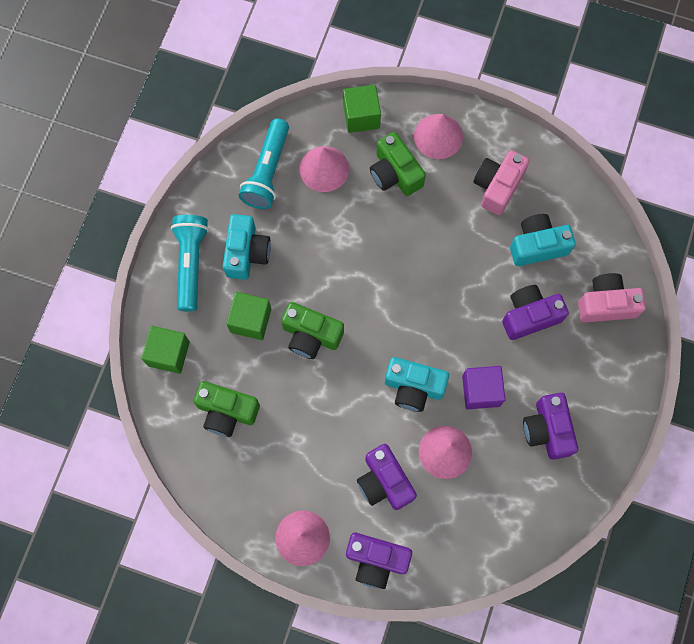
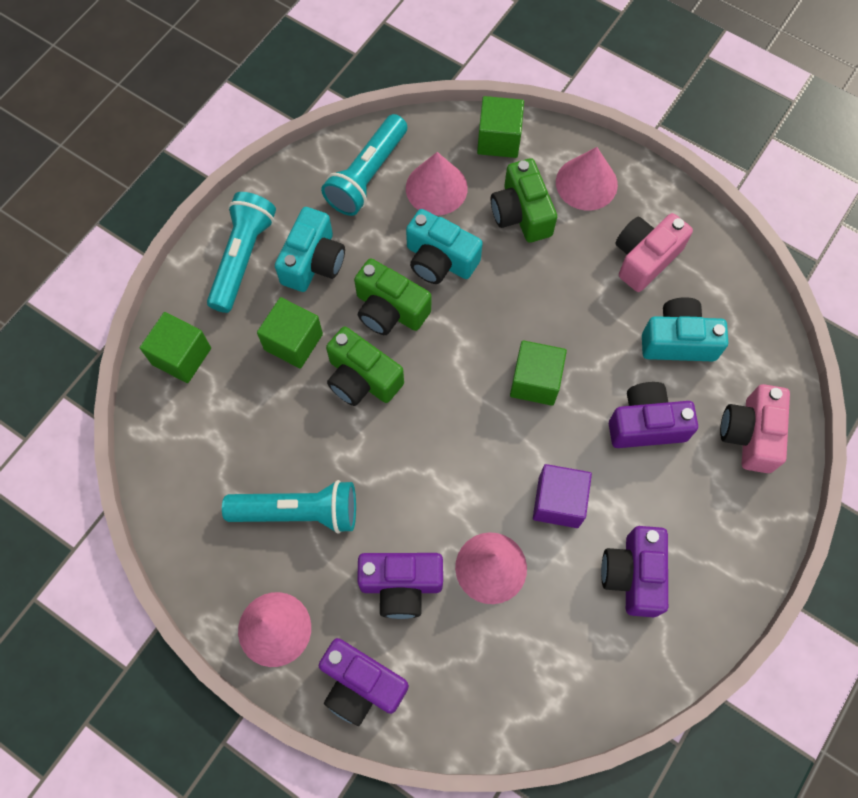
camera: 15 degrees right, 5 degrees down
green camera [194,381,260,437] -> green camera moved to [354,259,431,335]
purple camera [357,444,417,510] -> purple camera turned 75 degrees counterclockwise [357,553,443,619]
turquoise camera [385,357,449,412] -> turquoise camera moved to [406,209,483,284]
pink camera [578,273,646,322] -> pink camera turned 90 degrees counterclockwise [720,384,790,473]
none -> turquoise flashlight [222,480,356,534]
none -> green cube [510,340,567,406]

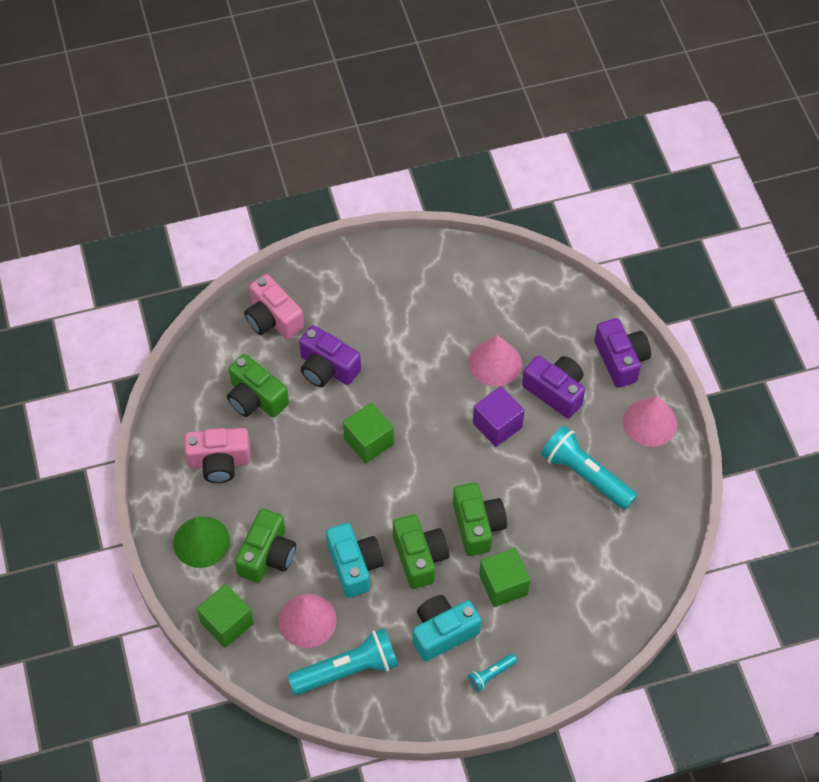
camera: 140 degrees left, 10 degrees down
green cube [140,312,211,383] -> none
turquoise flashlight [207,192,276,313] -> turquoise flashlight [468,654,517,692], size x0.48
purple cube [533,464,592,528] -> purple cube moved to [473,386,525,447]
pink cone [556,147,618,211] -> green cone [173,516,230,568]
purple camera [601,526,668,617] -> none
turquoise camera [642,297,728,361] -> green camera [227,354,289,417]
pink camera [720,384,790,473] -> pink camera turned 90 degrees clockwise [244,274,304,339]

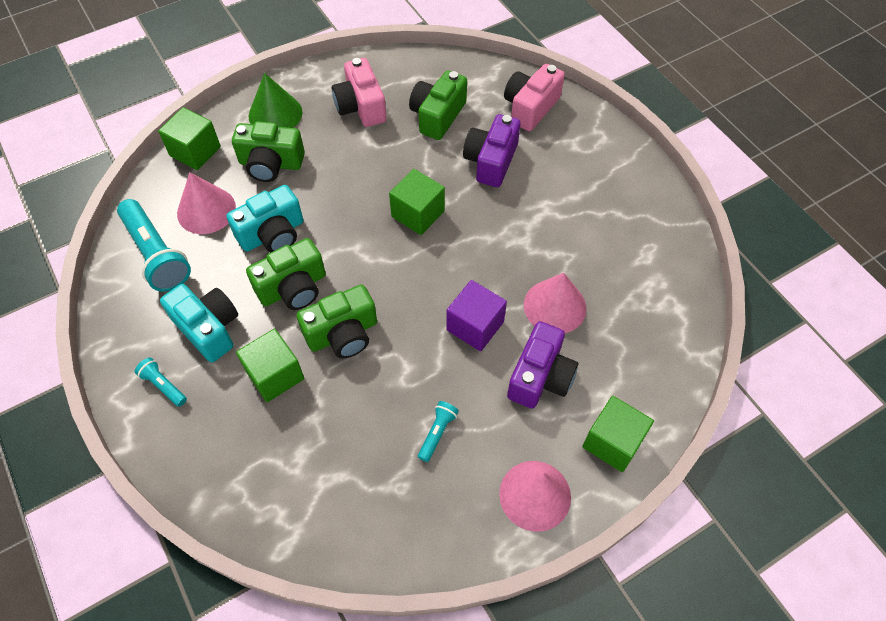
camera: 75 degrees right, 0 degrees up
turquoise flashlight [541,426,637,510] -> turquoise flashlight [418,401,459,462], size x0.48
purple camera [594,318,651,388] -> green cube [582,396,654,472]

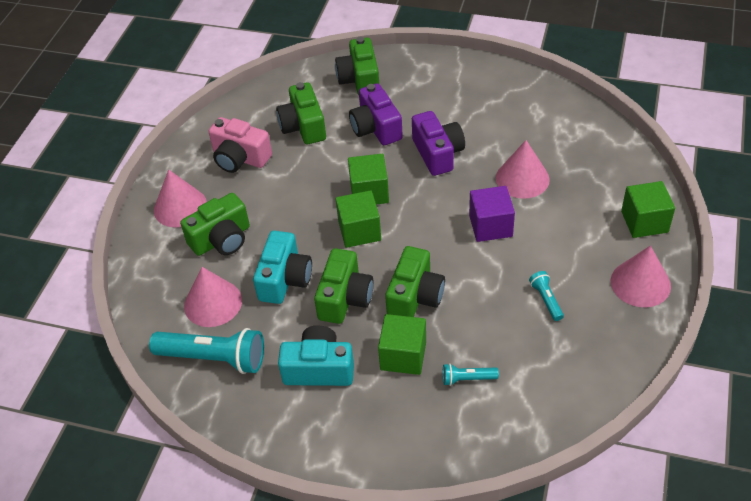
camera: 40 degrees left, 10 degrees down
turquoise flashlight [135,358,187,407] -> turquoise flashlight moved to [443,363,499,386]
green cube [158,107,221,170] -> green cube moved to [336,190,381,248]
green cone [249,73,303,128] -> pink cone [154,170,207,227]
pink camera [504,64,565,131] -> green camera [335,37,379,95]
purple camera [507,321,578,409] -> purple camera moved to [412,111,465,176]

